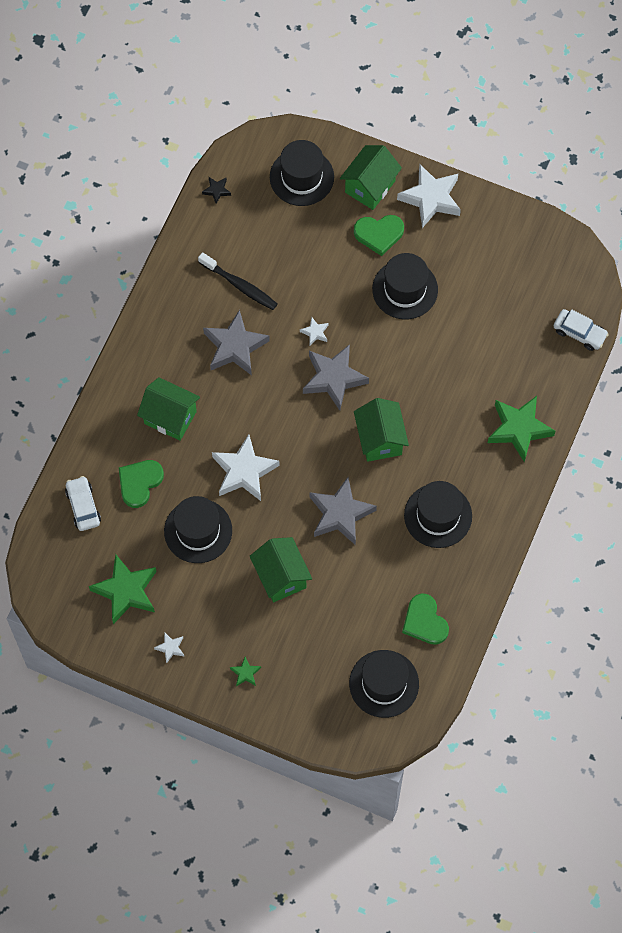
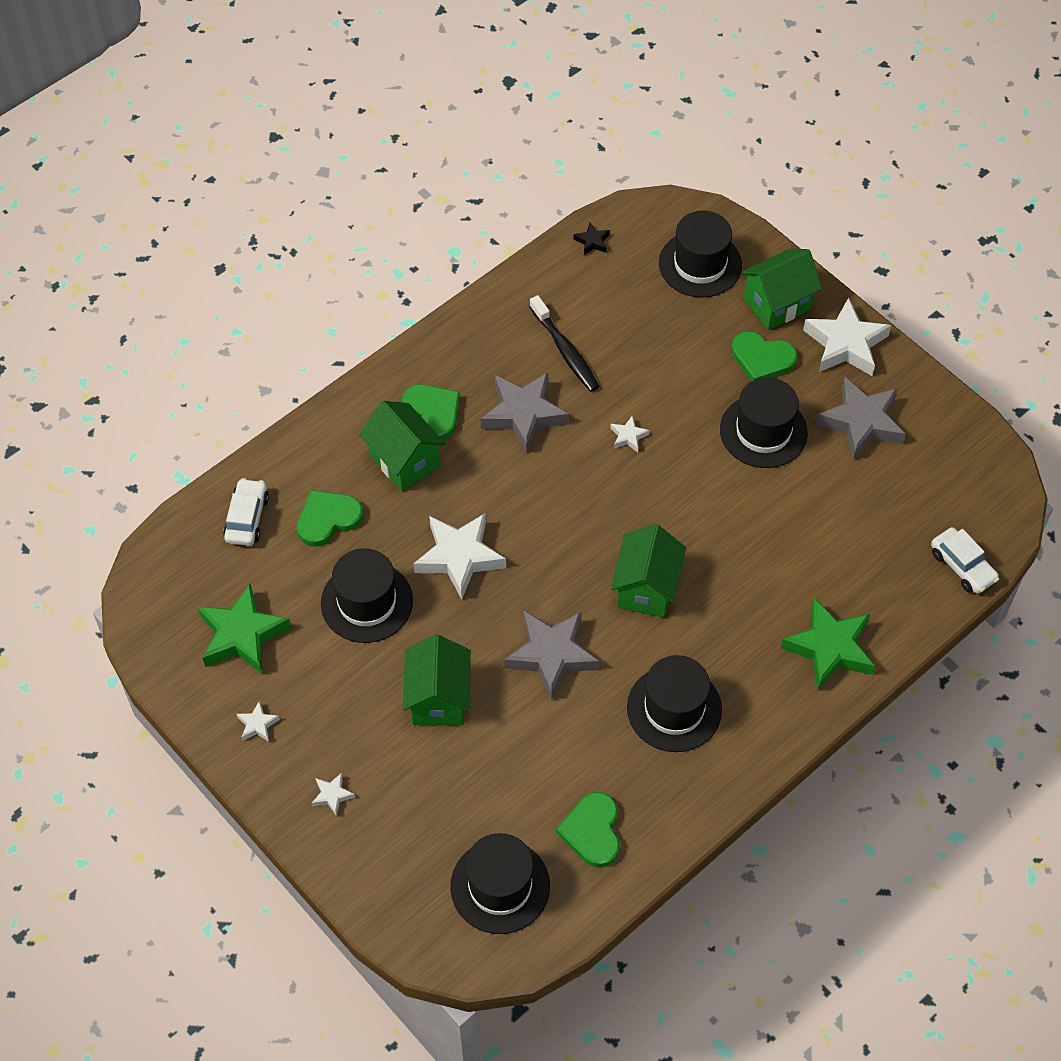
camera: 25 degrees right, 10 degrees down
green star [230,656,261,687] -> white star [312,773,355,816]
grey star [303,344,369,410] -> grey star moved to [816,377,905,460]
none -> green heart [402,384,460,440]

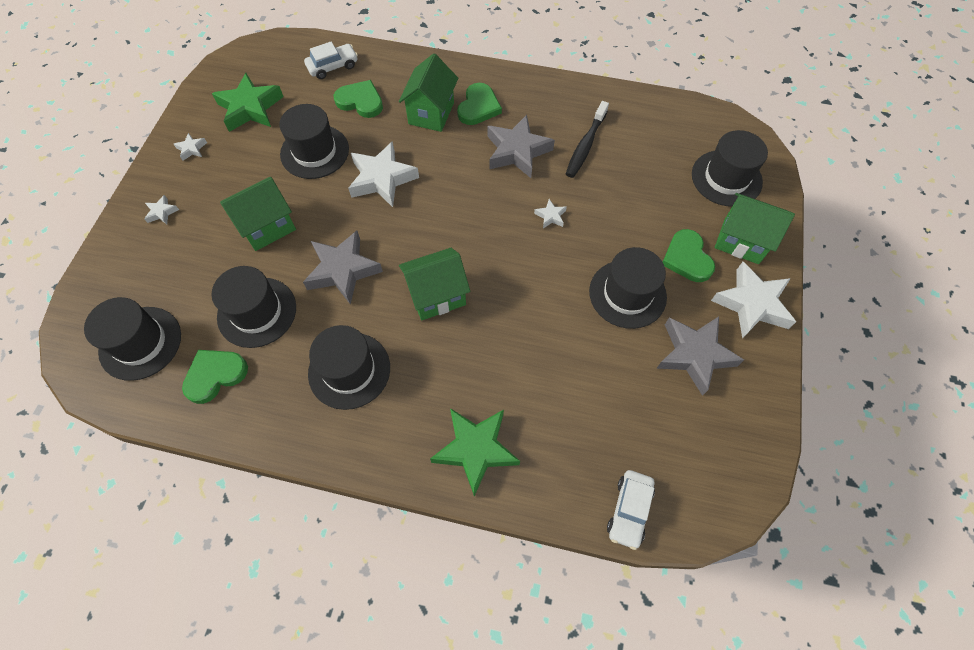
camera: 55 degrees right, 5 degrees up
black star [573,223,610,255] -> none
none -> black hat [211,266,296,348]

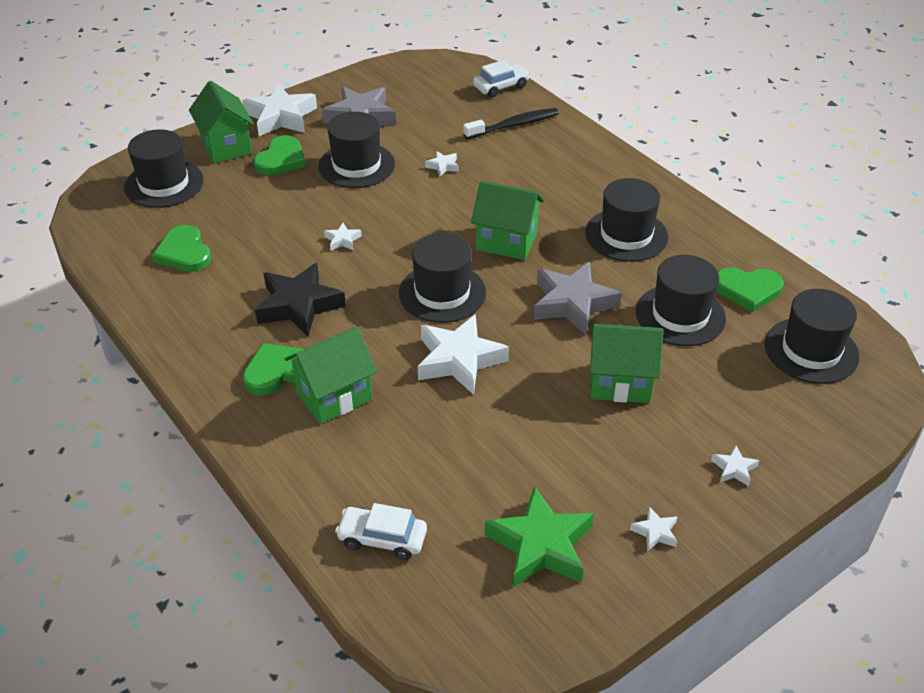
camera: 140 degrees left, 20 degrees down
black hat [279,104,349,179] -> black hat moved to [399,233,486,323]
green heart [334,80,383,118] -> green heart moved to [152,225,211,272]
green star [430,408,520,496] -> none
grey star [487,115,555,178] -> black star [255,263,346,336]
black toothbrush [566,101,609,178] -> black toothbrush moved to [463,108,559,139]
none -> white star [425,151,459,177]

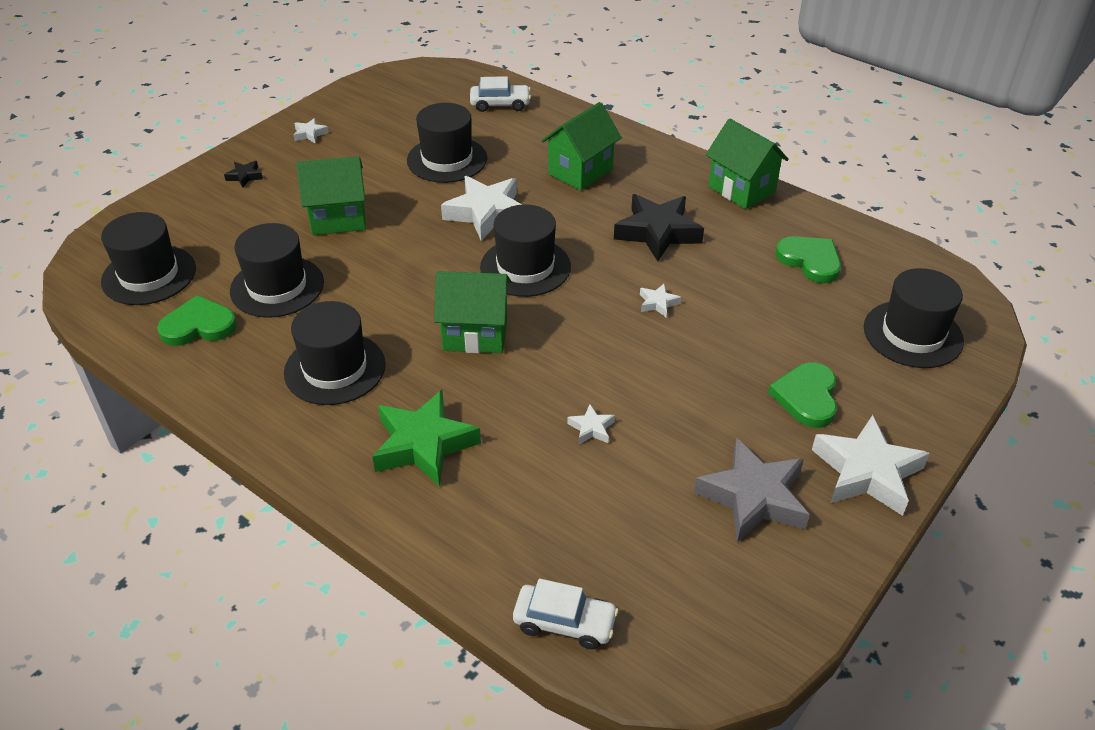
camera: 165 degrees right, 0 degrees up
green house [189,81,254,164] -> green house moved to [706,119,789,209]
green heart [243,343,304,396] -> none
black hat [318,112,395,188] -> black hat moved to [407,103,487,183]
black toothbrush [463,108,559,139] -> none
white car [473,60,530,98] -> white car turned 120 degrees counterclockwise [513,579,619,649]
green star [485,486,594,588] -> green star moved to [372,390,481,487]
grey star [534,262,622,335] -> none
white star [711,446,759,486] -> black star [224,161,263,188]

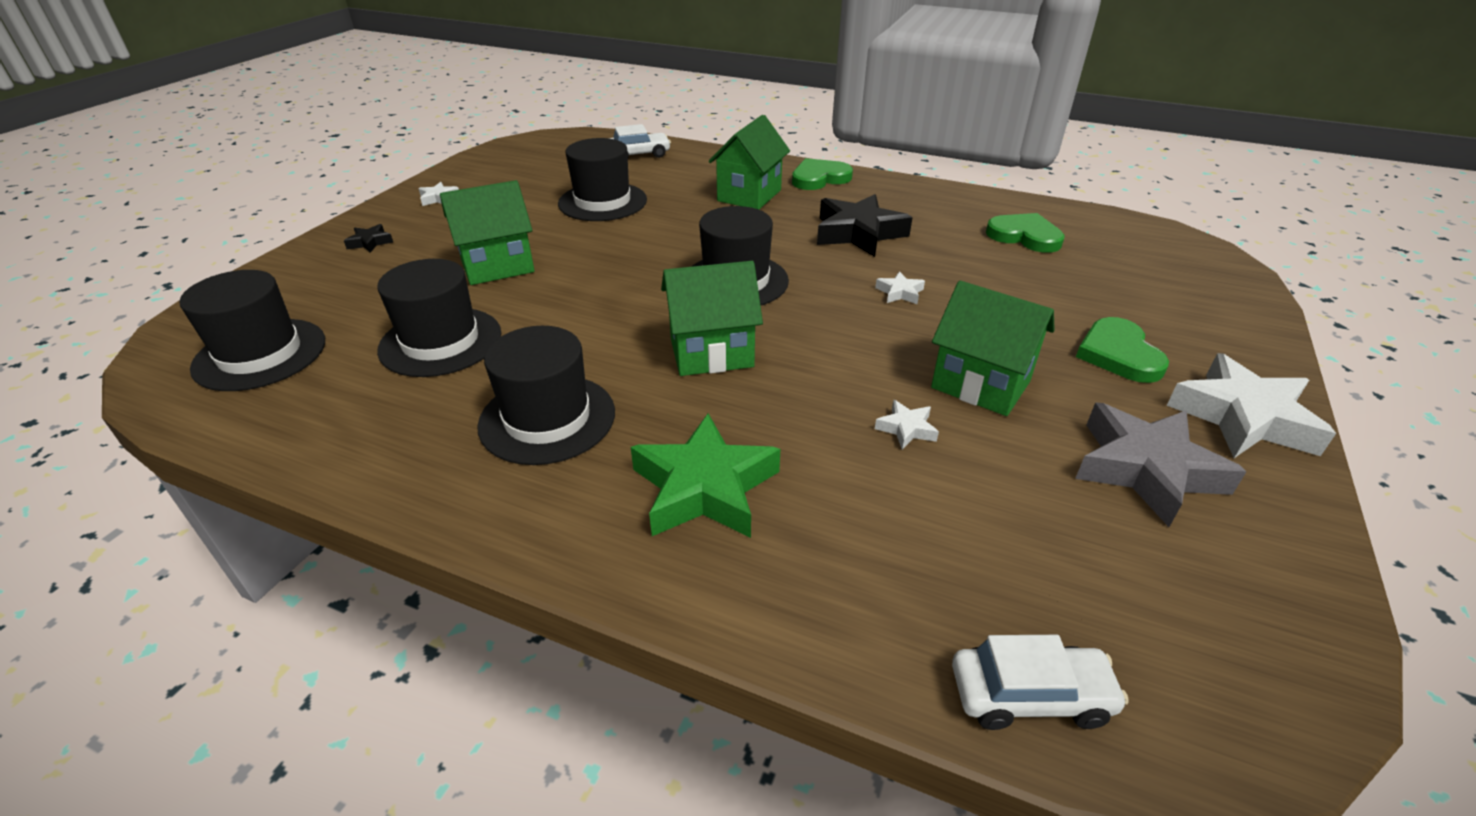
camera: 15 degrees left, 5 degrees down
green heart [157,295,237,346] -> green heart moved to [792,158,853,190]
white star [441,176,522,241] -> none
green house [706,119,789,209] -> green house moved to [931,281,1055,416]
black hat [864,268,964,368] -> none

